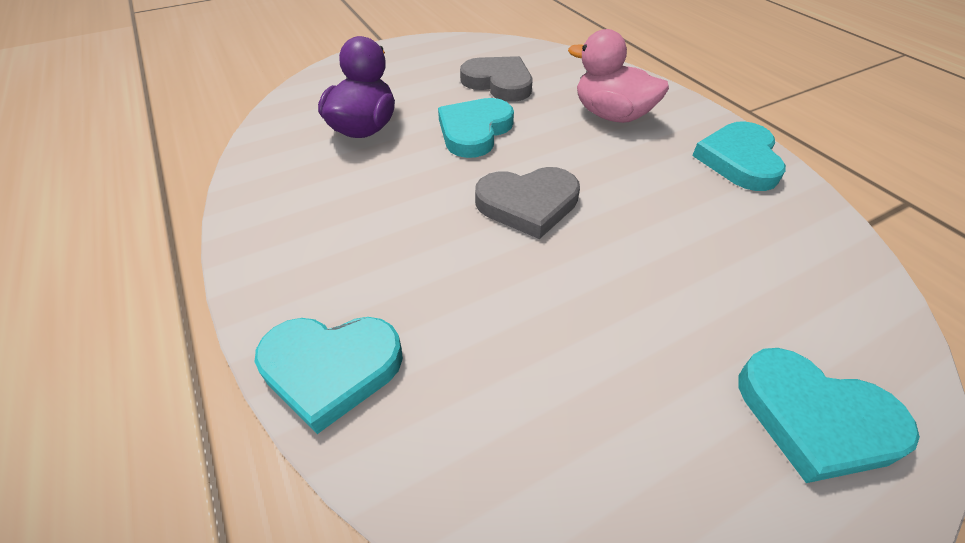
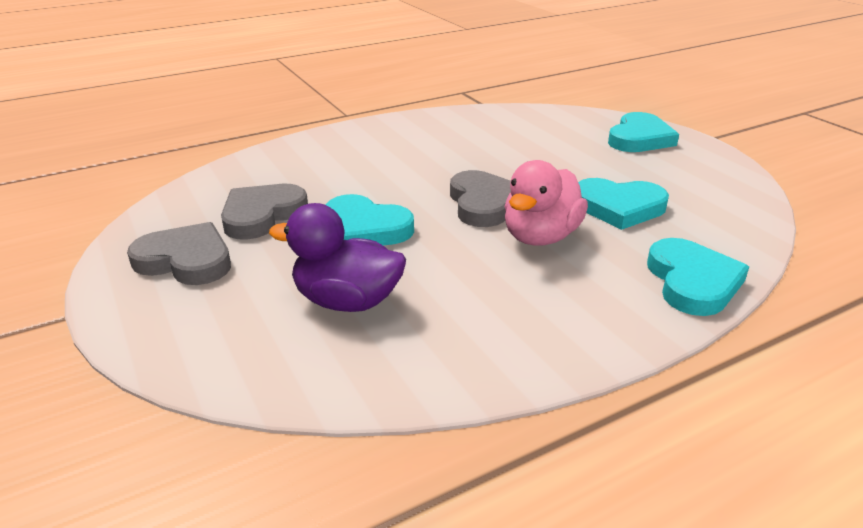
camera: 90 degrees left, 15 degrees down
pink duck [568,29,669,123] -> pink duck moved to [505,160,588,246]
turquoise heart [692,122,786,191] -> turquoise heart moved to [578,178,669,230]
none -> grey heart [127,222,231,285]

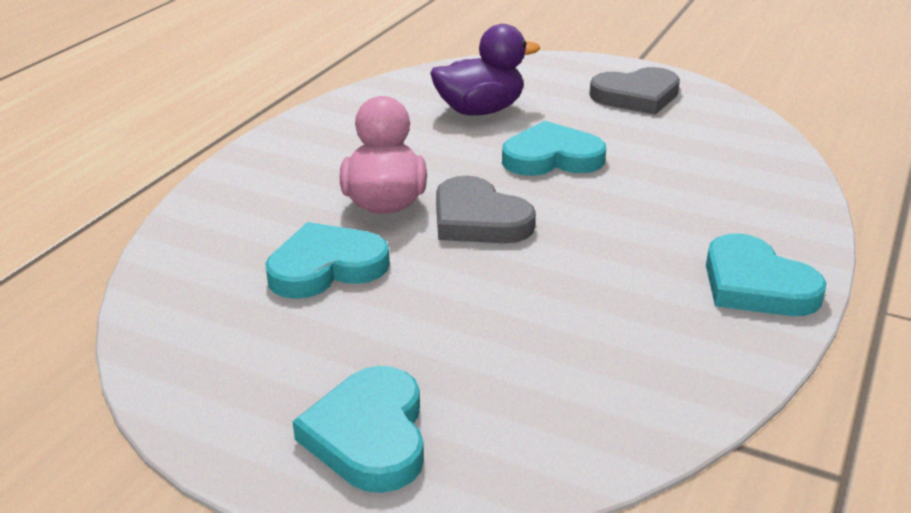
camera: 145 degrees right, 0 degrees up
grey heart [221,184,308,240] -> none
turquoise heart [647,238,749,316] -> turquoise heart moved to [706,233,827,316]

